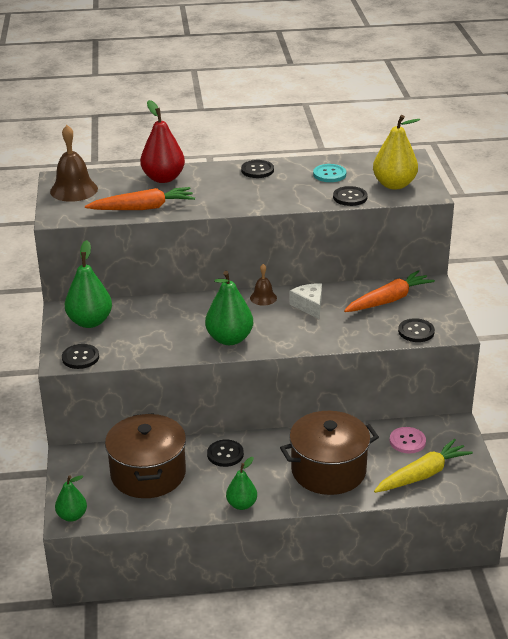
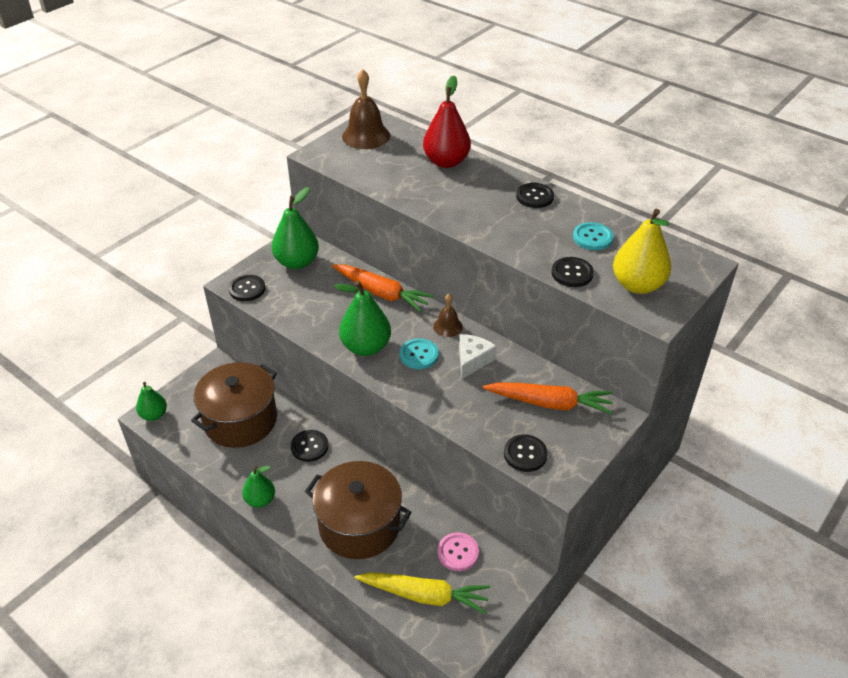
camera: 45 degrees right, 10 degrees up
orange carrot [85,187,195,210] -> orange carrot moved to [332,265,434,312]
none -> turquoise button [400,338,439,369]

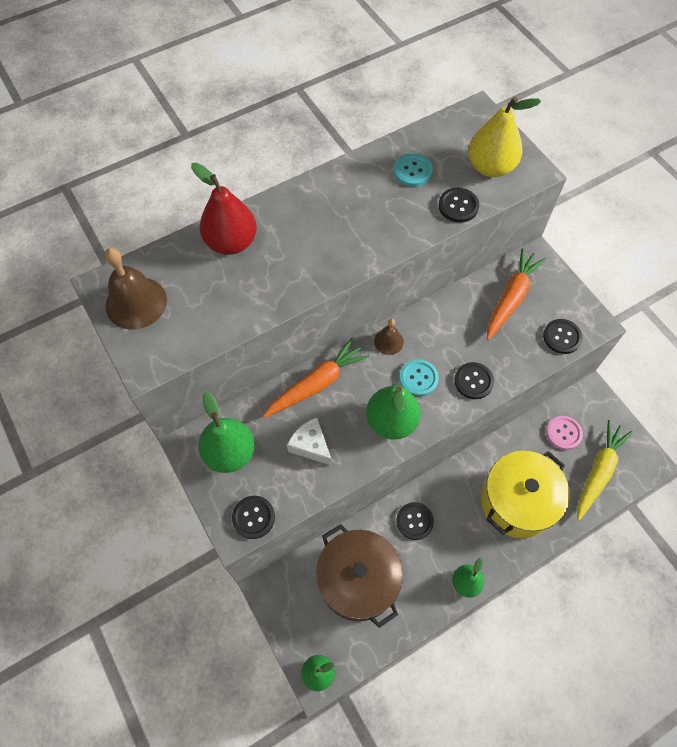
camera: 70 degrees left, 20 degrees up
brown pot [305,461,412,559] -> yellow pot [481,451,570,538]
white cheese [459,334,497,379] -> white cheese moved to [287,418,332,466]
black button [516,183,554,208] -> black button moved to [454,362,494,399]

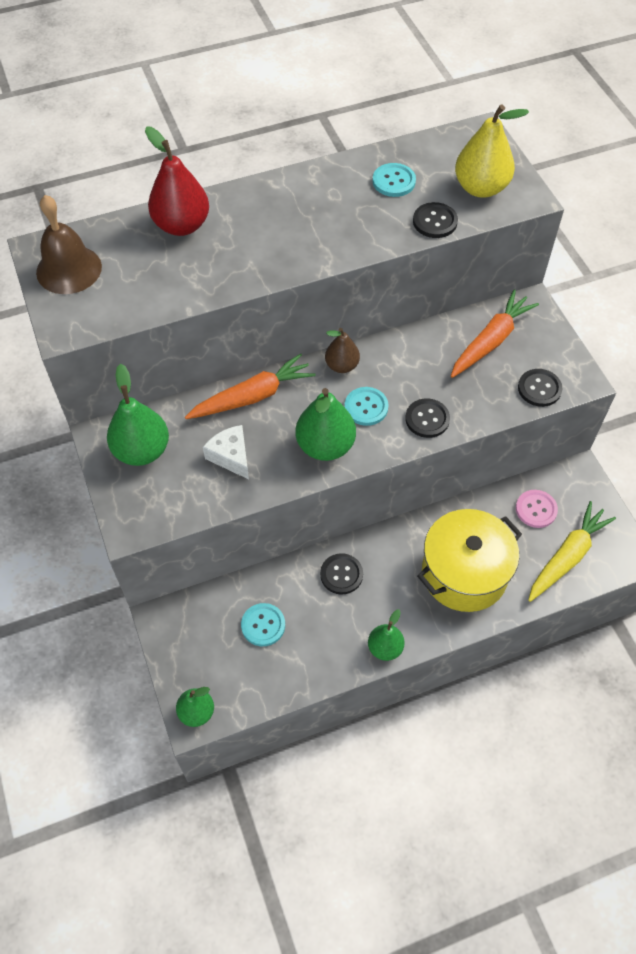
camera: 10 degrees right, 5 degrees down
black button [232,496,275,539] -> none
brown pot [316,524,403,628] -> turquoise button [241,603,285,646]
brown bell [374,319,404,355] -> brown pear [325,328,360,373]

